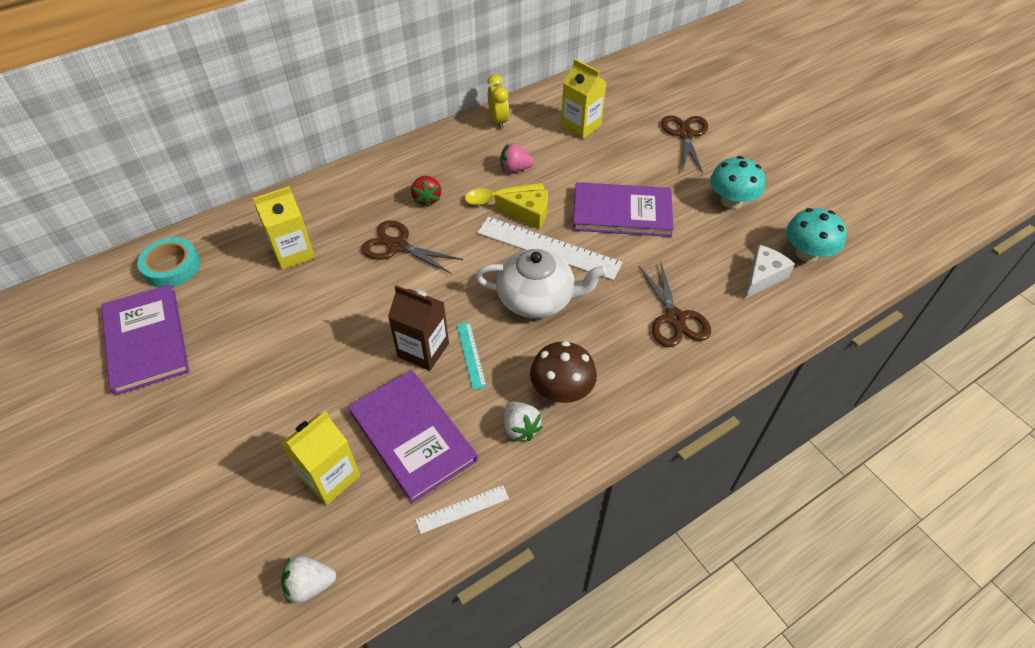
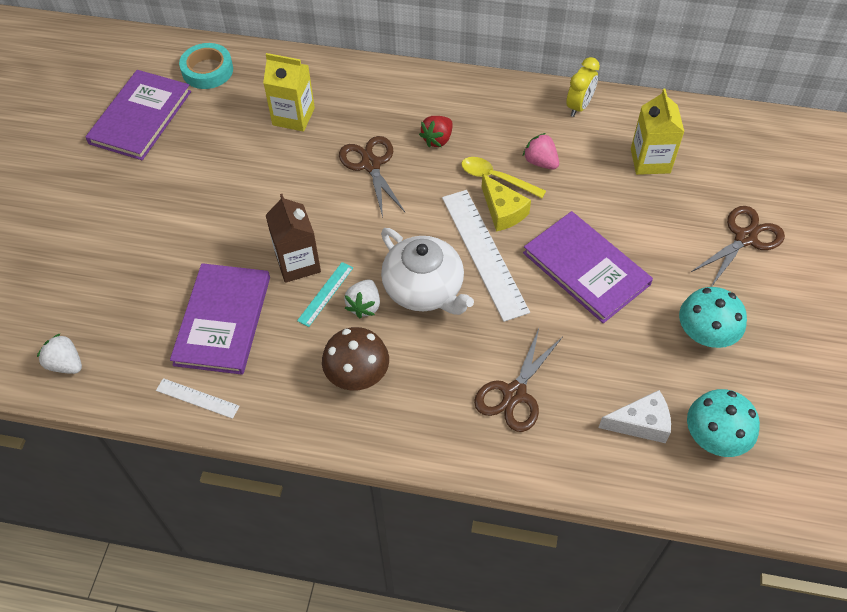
camera: 45 degrees right, 5 degrees up
yellow carton [281,411,360,505] -> none
white strawberry [504,401,543,442] -> white strawberry moved to [344,279,380,318]

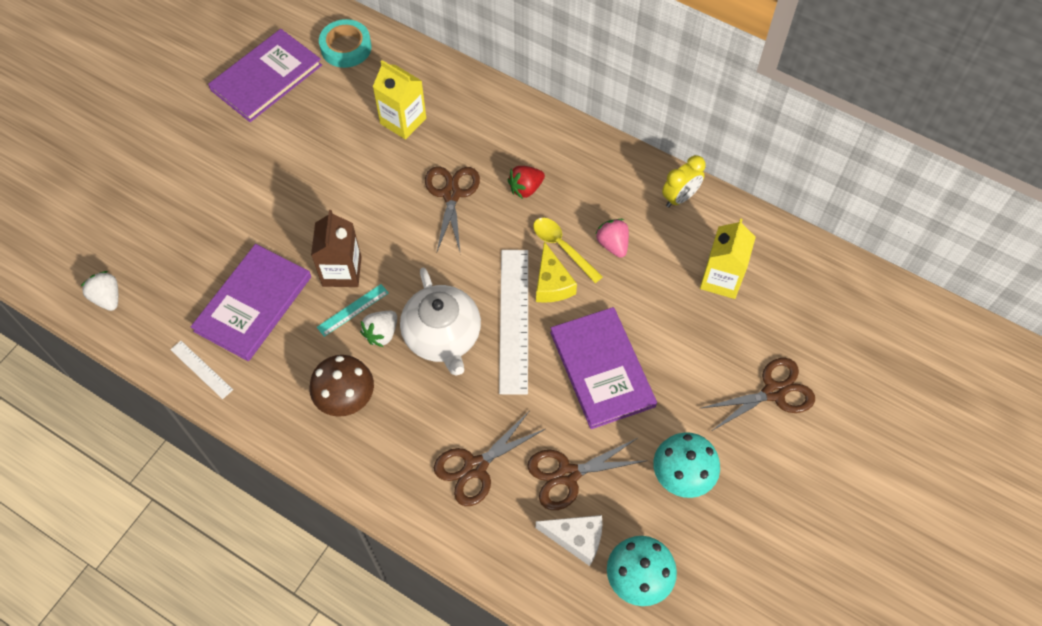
camera: 20 degrees right, 5 degrees up
none -> brown scissors [527,438,648,510]

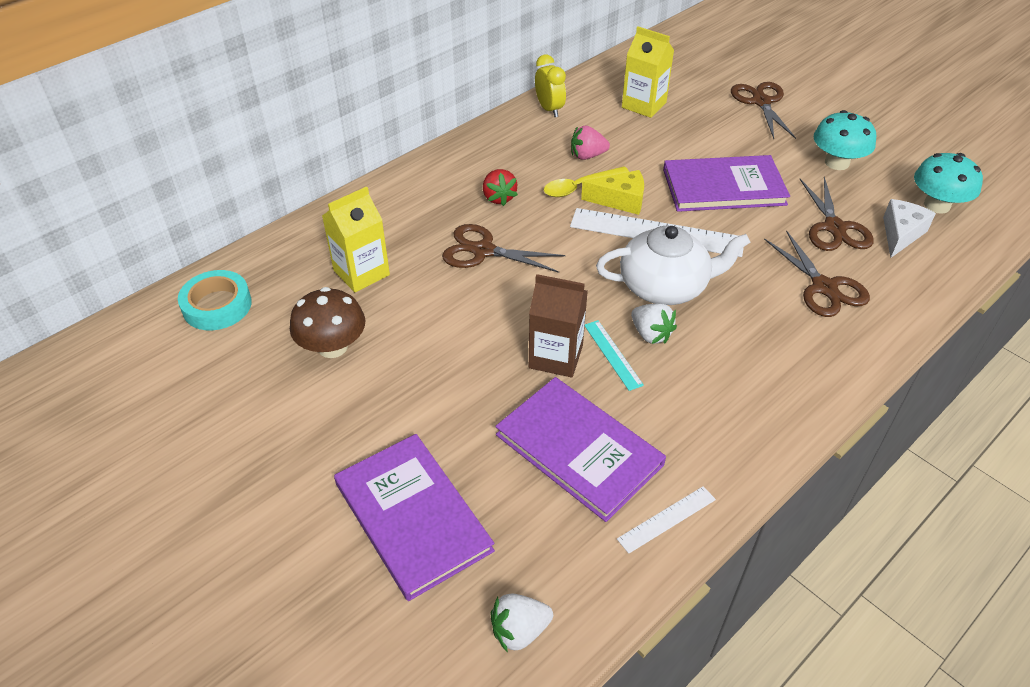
camera: 75 degrees left, 15 degrees down
purple book [208,29,322,122] -> purple book moved to [334,434,495,601]
brown mushroom [310,355,374,417] -> brown mushroom moved to [290,287,365,358]

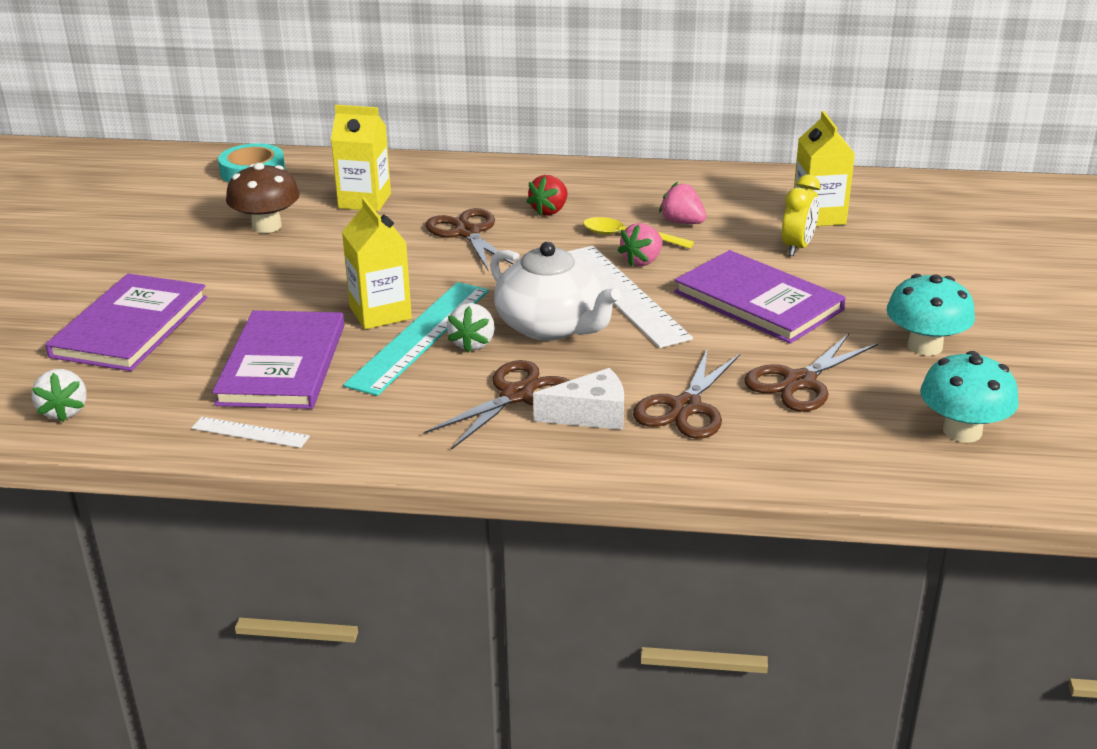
camera: 50 degrees right, 15 degrees down
white strawberry [490,594,553,653] -> white strawberry turned 135 degrees counterclockwise [32,369,86,422]
brown carton [529,274,588,378] -> yellow carton [342,198,412,329]
yellow clock [535,55,566,117] -> yellow clock moved to [782,175,820,256]
yellow cheese [581,170,644,215] -> pink strawberry [618,223,662,267]
turquoise ruler [585,320,644,391] -> turquoise ruler [343,282,489,396], size x2.05
brown scissors [731,82,796,139] -> brown scissors moved to [425,360,570,450]
white cheese [883,199,936,258] -> white cheese moved to [533,368,624,430]

